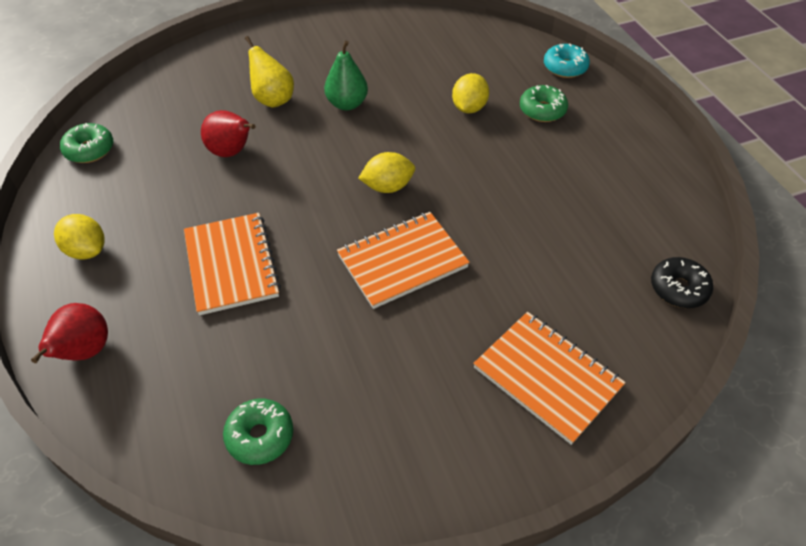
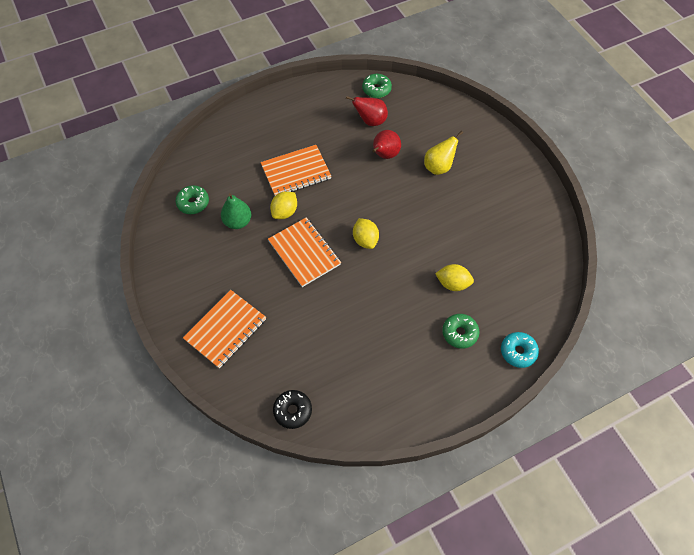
camera: 85 degrees right, 10 degrees up
red pear [31,303,108,363] -> red pear moved to [346,96,388,126]
yellow lemon [54,214,105,260] -> yellow lemon moved to [270,192,297,219]
green pear [324,40,368,110] -> green pear moved to [221,193,251,229]

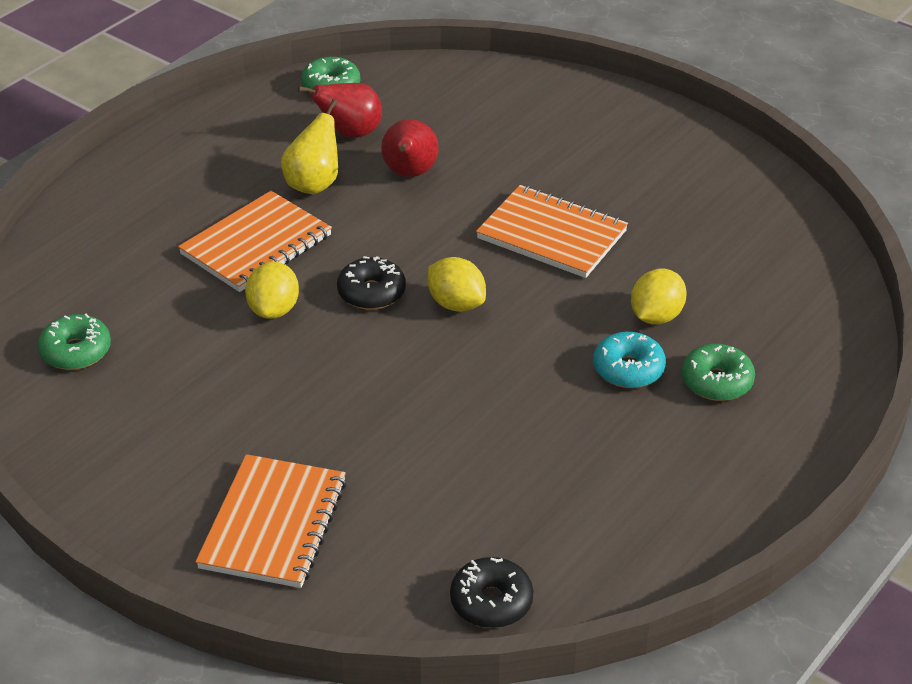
camera: 25 degrees left, 20 degrees down
green pear [221,193,251,229] -> none
orange notebook [268,217,341,287] -> orange notebook moved to [476,185,628,278]
yellow pear [424,131,463,175] -> yellow pear moved to [281,99,338,194]
yellow lemon [435,264,474,291] -> yellow lemon turned 45 degrees counterclockwise [631,269,687,325]
turquoise donut [501,332,539,368] -> turquoise donut moved to [593,332,666,388]
none -> black donut [337,256,406,310]

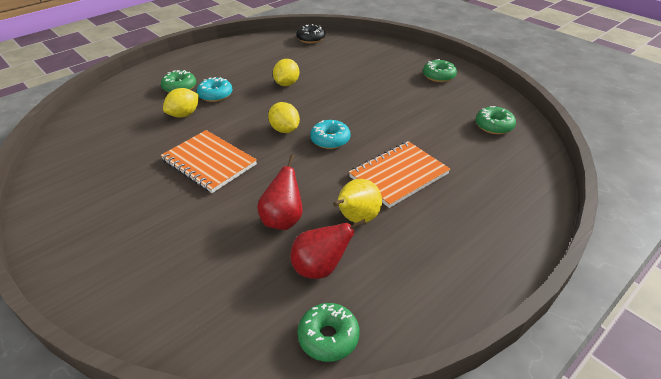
camera: 170 degrees left, 0 degrees up
orange notebook [196,454,347,588] -> none
yellow lemon [245,262,299,319] -> yellow lemon moved to [273,59,299,86]
black donut [337,256,406,310] -> turquoise donut [310,120,350,149]
none -> green donut [423,59,457,82]

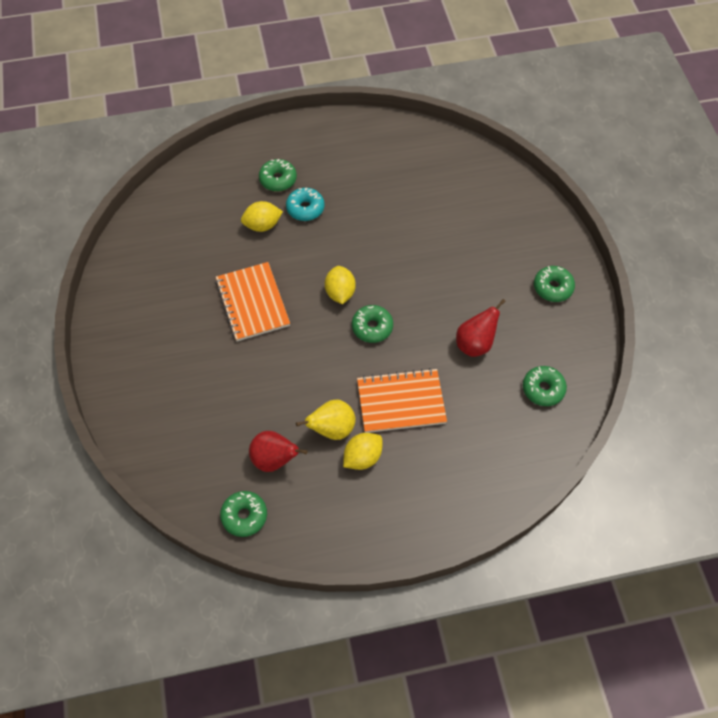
camera: 30 degrees right, 20 degrees up
red pear [257,155,303,230] -> red pear moved to [456,299,506,357]
yellow lemon [273,59,299,86] -> yellow lemon moved to [343,433,382,470]
black donut [296,24,325,43] -> none
turquoise donut [310,120,350,149] -> green donut [352,305,393,343]

